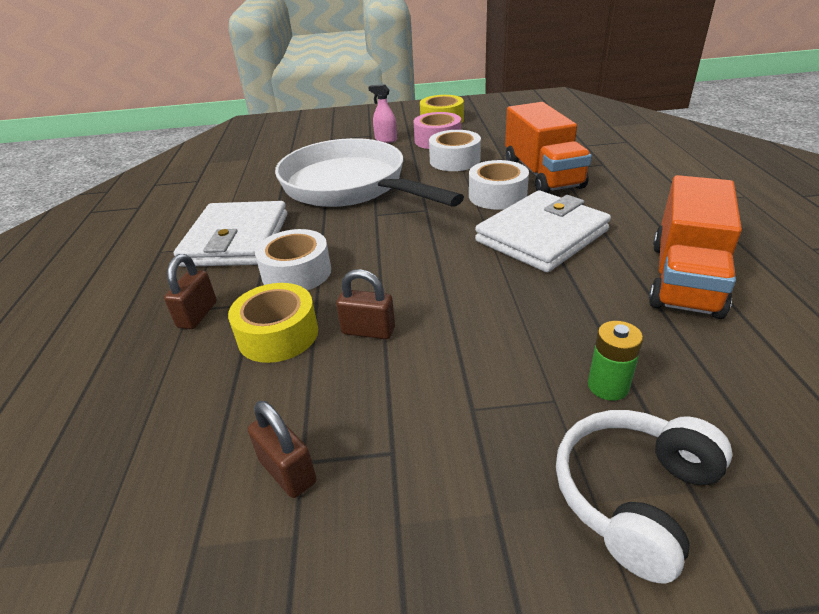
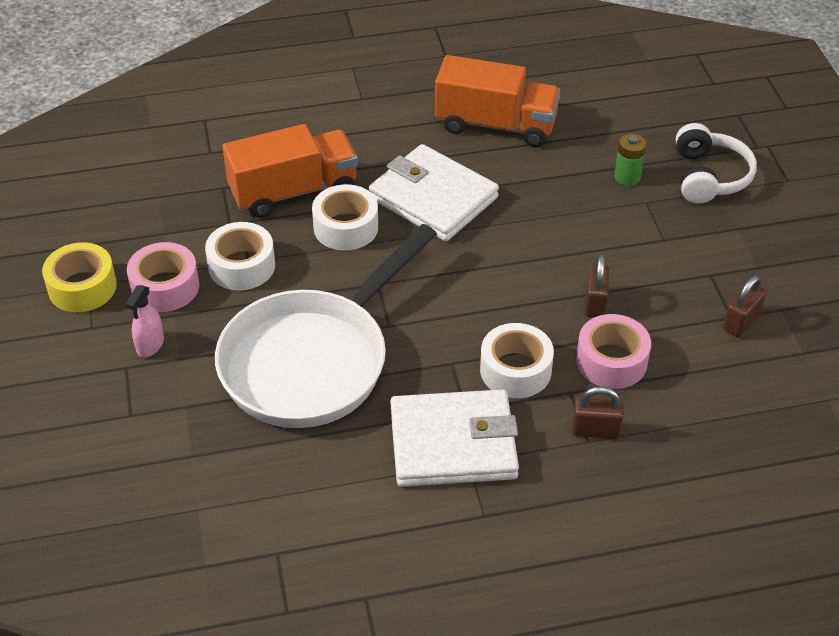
camera: 100 degrees left, 10 degrees up
yellow tape [228,283,318,363] -> pink tape [576,314,651,389]
white headphones [556,410,733,583] -> white headphones turned 120 degrees counterclockwise [676,123,757,204]

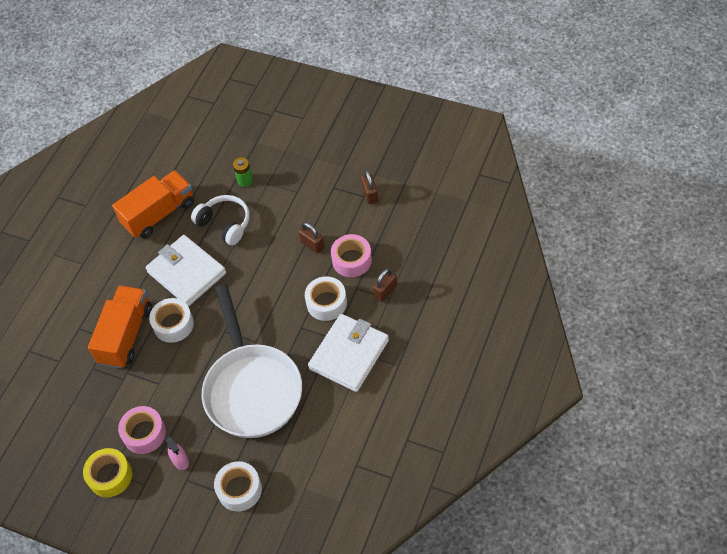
camera: 50 degrees left, 10 degrees up
white tape [205,222,275,290] -> white tape moved to [214,461,262,511]
white wallet [369,144,499,241] -> white wallet turned 60 degrees clockwise [146,235,226,306]
white headphones [676,123,757,204] -> white headphones moved to [191,195,250,245]

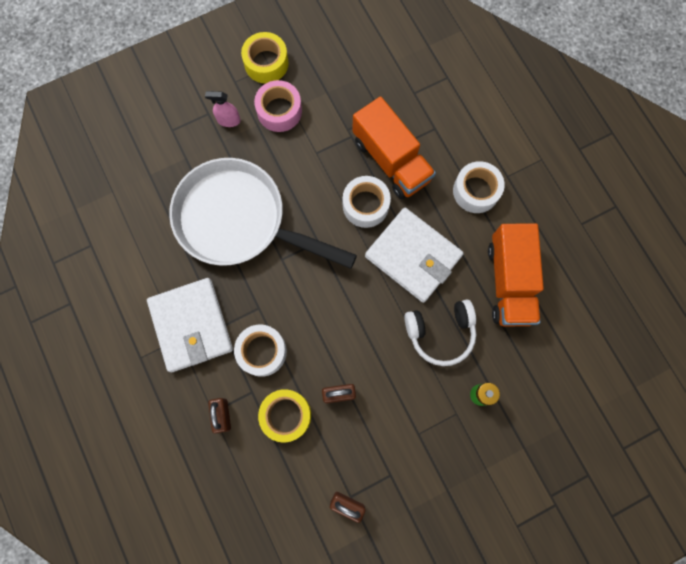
camera: 125 degrees right, 20 degrees up
white wallet [146,235,226,306] -> white wallet turned 45 degrees clockwise [365,208,464,303]
white tape [214,461,262,511] -> white tape moved to [453,161,505,213]
pink tape [331,234,372,277] -> yellow tape [258,389,311,443]

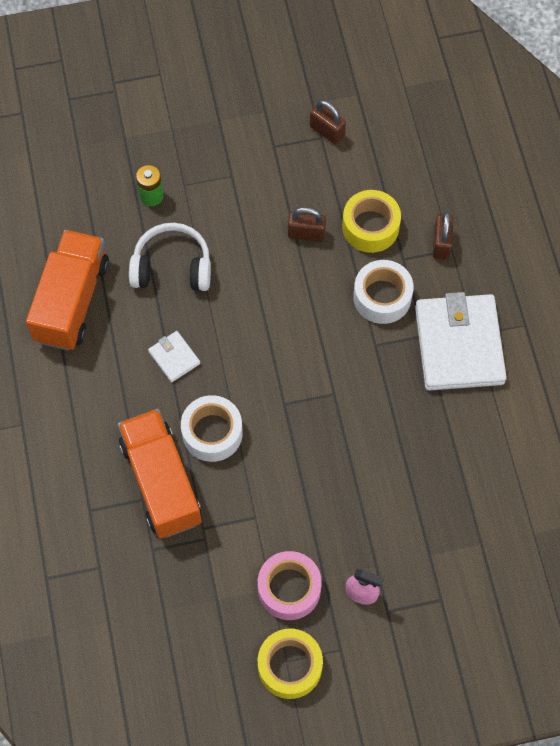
camera: 165 degrees left, 10 degrees down
white pan [169,158,357,269] -> none
white wallet [365,208,464,303] -> white wallet [148,331,200,382], size x0.45
white tape [453,161,505,213] -> none

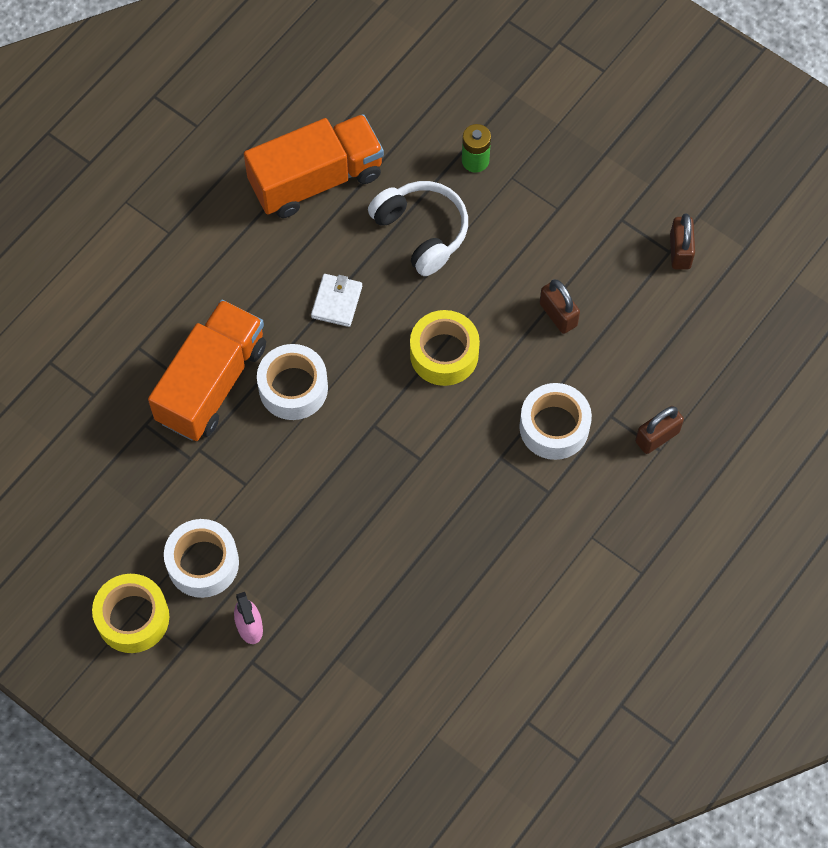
camera: 50 degrees right, 0 degrees up
pink tape [258,551,322,620] -> white tape [164,519,239,598]
yellow tape [342,190,401,253] -> yellow tape moved to [410,310,480,386]
white wallet [415,292,507,390] -> none

